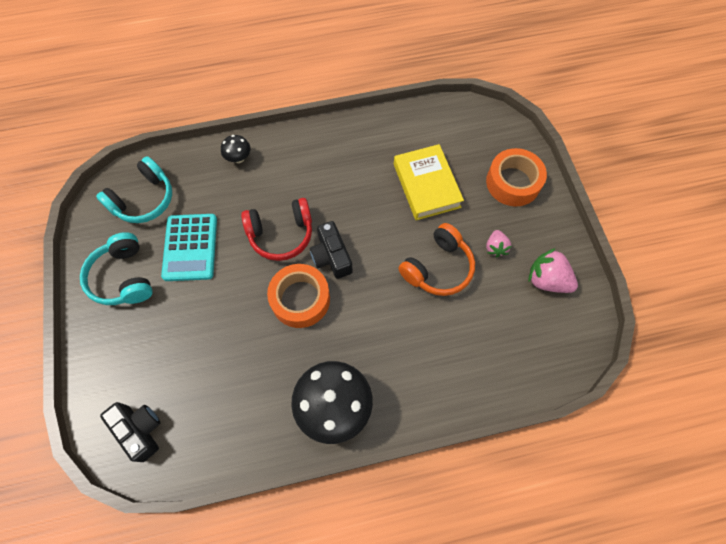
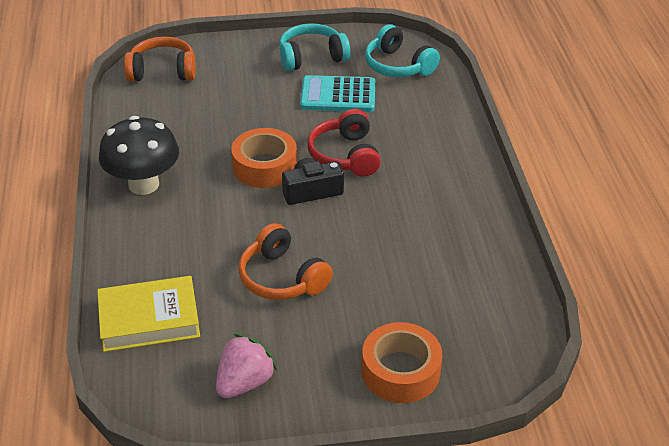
camera: 95 degrees right, 25 degrees down
black camera [100,402,160,462] -> orange headphones [124,37,196,81]
black mushroom [221,135,251,163] -> none
yellow book [394,144,464,220] -> yellow book moved to [97,276,200,352]
pink strawberry [486,230,512,257] -> none

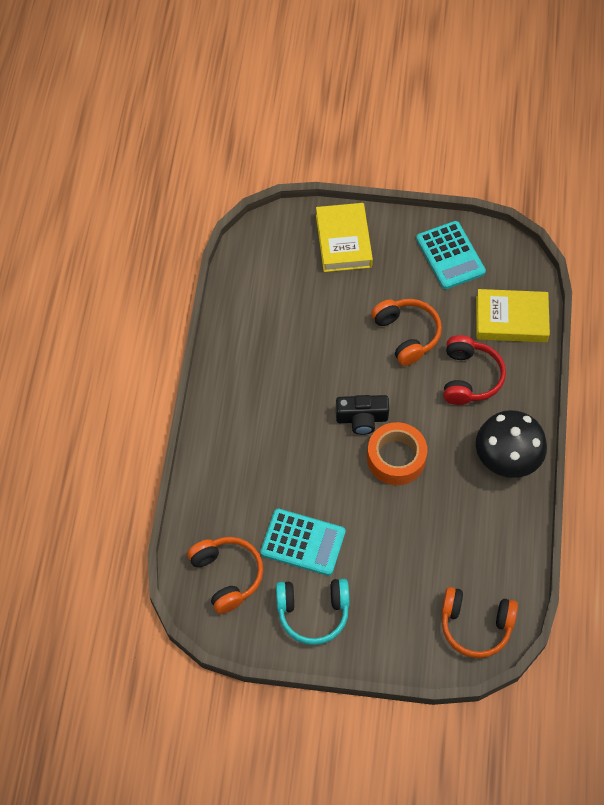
camera: 165 degrees left, 20 degrees up
pink strawberry [216,334,277,398] -> turquoise calculator [416,221,486,289]
red headphones [307,109,381,177] -> red headphones moved to [443,335,506,405]
orange tape [362,322,442,403] -> yellow book [316,203,373,272]
turquoise headphones [365,24,440,77] -> orange headphones [187,537,263,614]

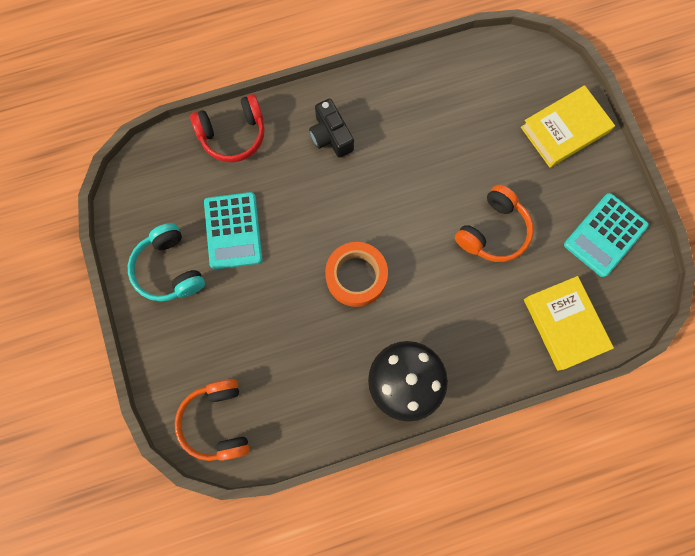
camera: 65 degrees right, 15 degrees up
orange headphones [187,537,263,614] -> none
black camera [336,395,389,435] -> black camera moved to [309,99,354,158]
red headphones [443,335,506,405] -> red headphones moved to [190,94,265,162]

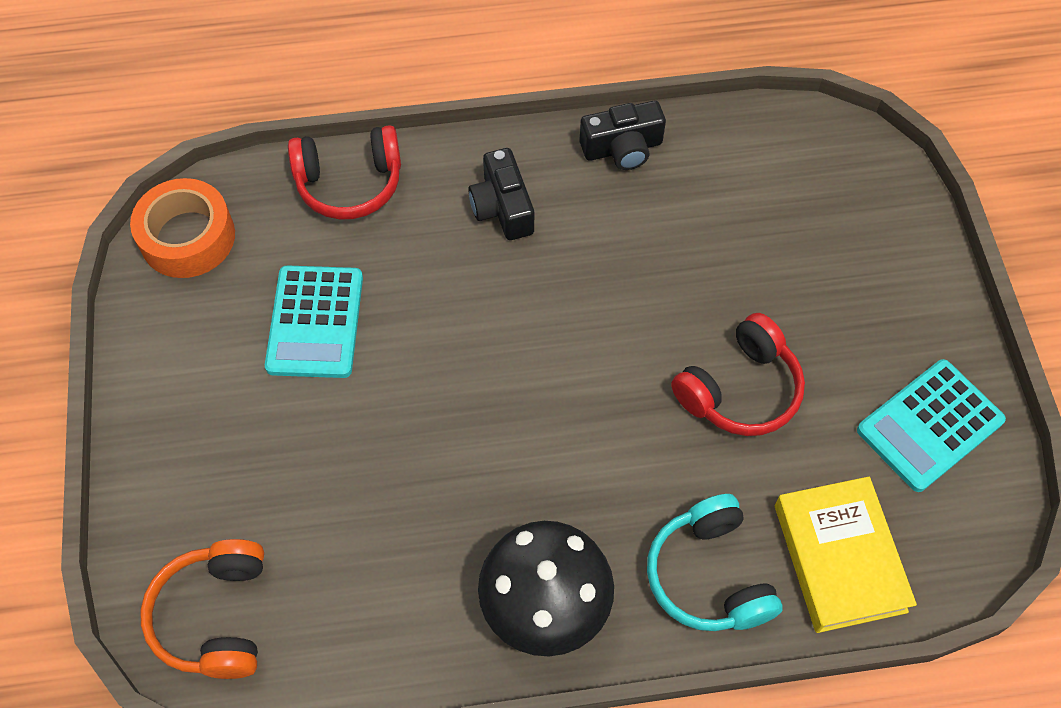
camera: 10 degrees right, 15 degrees down
turquoise headphones [128,223,205,301] -> turquoise headphones moved to [647,494,783,631]
orange tape [325,242,388,307] -> orange tape moved to [130,178,235,278]
orange headphones [455,185,534,262] -> red headphones [671,313,805,436]
yellow book [521,85,615,168] -> none
none -> black camera [580,101,666,170]

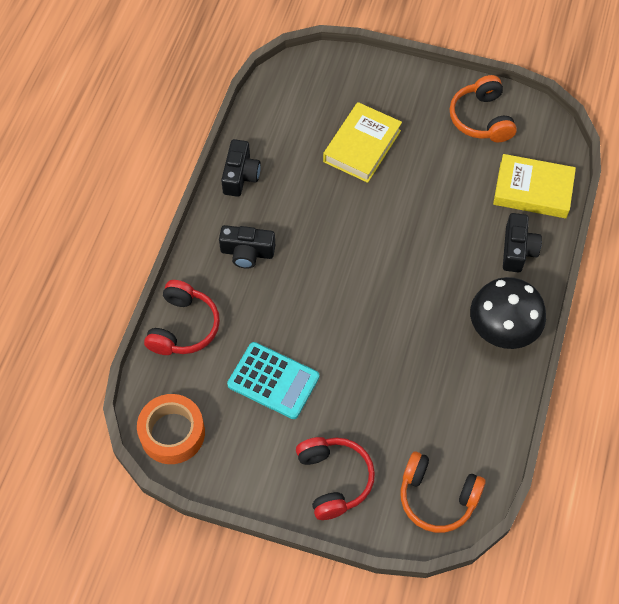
camera: 65 degrees left, 0 degrees up
turquoise headphones [647,494,783,631] -> black camera [503,213,542,273]
red headphones [671,313,805,436] -> red headphones moved to [296,437,375,520]
turquoise calculator [857,359,1006,492] -> orange headphones [450,75,517,142]
none -> yellow book [323,102,402,183]

